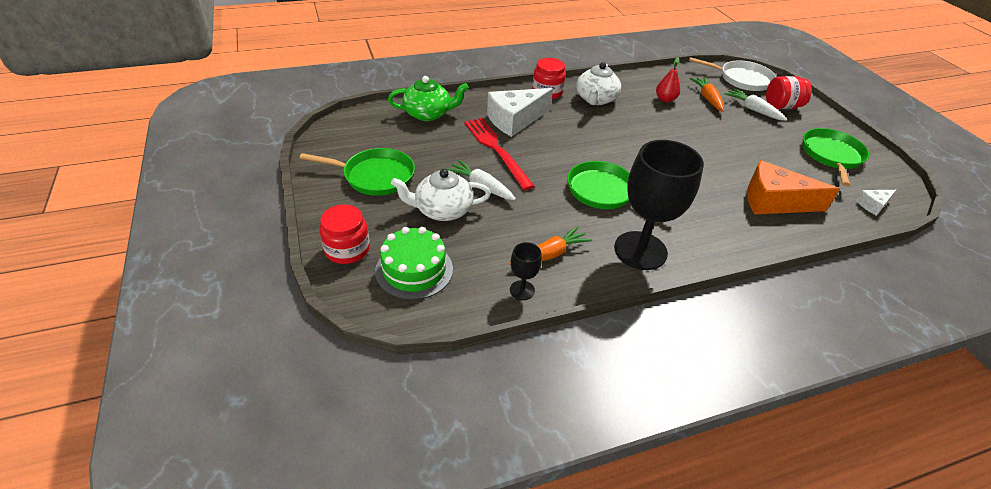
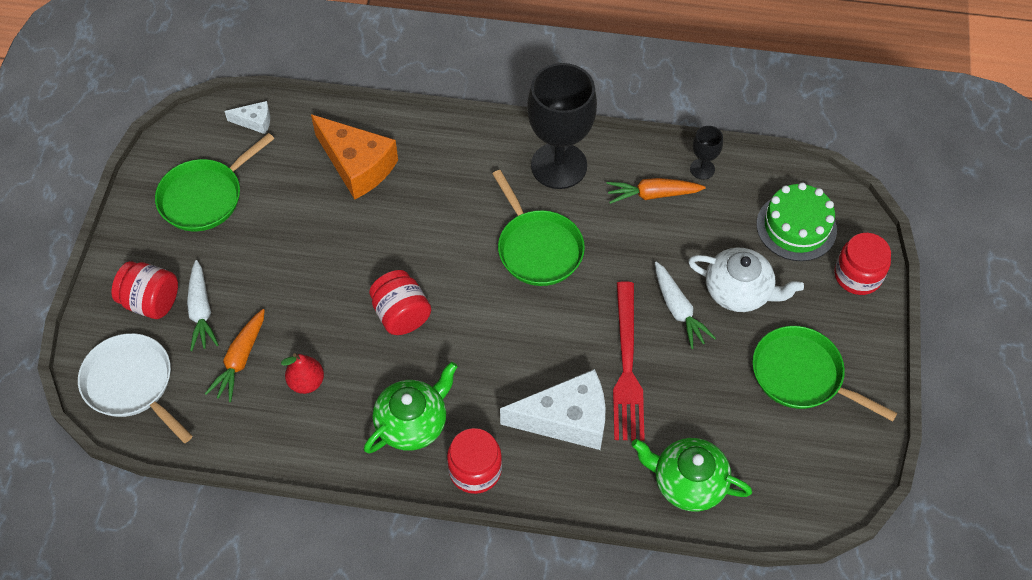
camera: 150 degrees left, 15 degrees up
white teapot [576,62,621,105] -> green teapot [364,361,458,453]
none -> red jar [369,270,431,335]

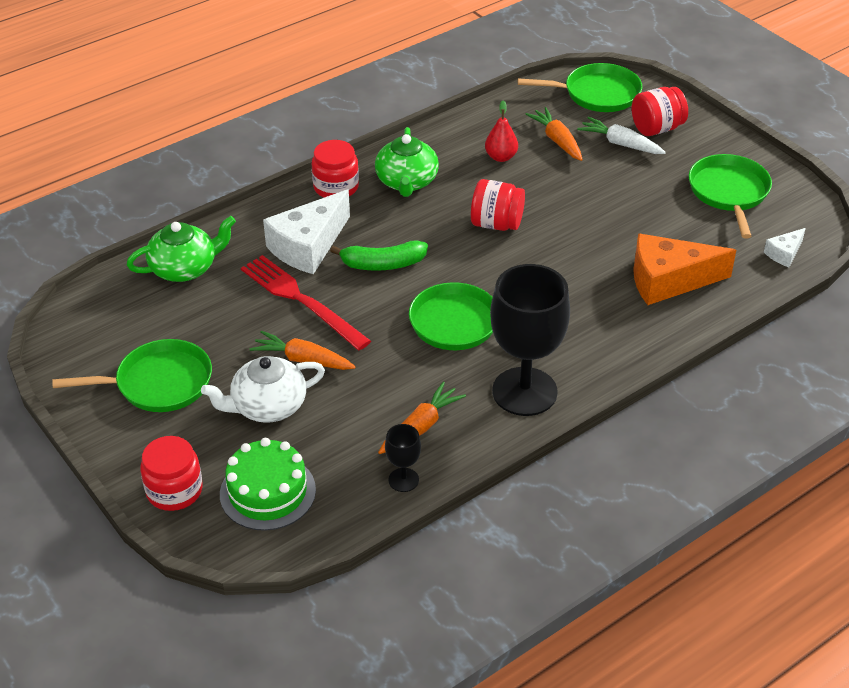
camera: 135 degrees right, 15 degrees down
white pan [78,333,192,443] -> green pan [518,63,642,112]
white carrot [655,261,716,349] -> orange carrot [250,331,356,370]
none -> green banana [330,240,428,271]

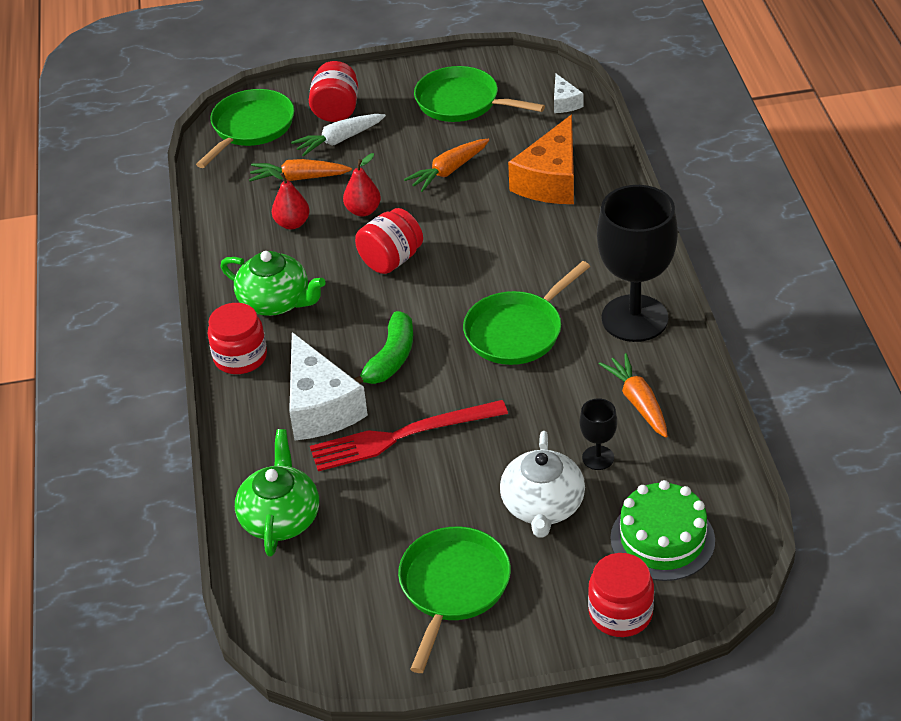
camera: 60 degrees left, 0 degrees up
orange carrot [250,331,356,370] -> orange carrot moved to [404,139,489,192]
black goblet [385,424,421,492] -> black goblet moved to [580,398,617,470]
none -> red pear [343,153,381,216]

